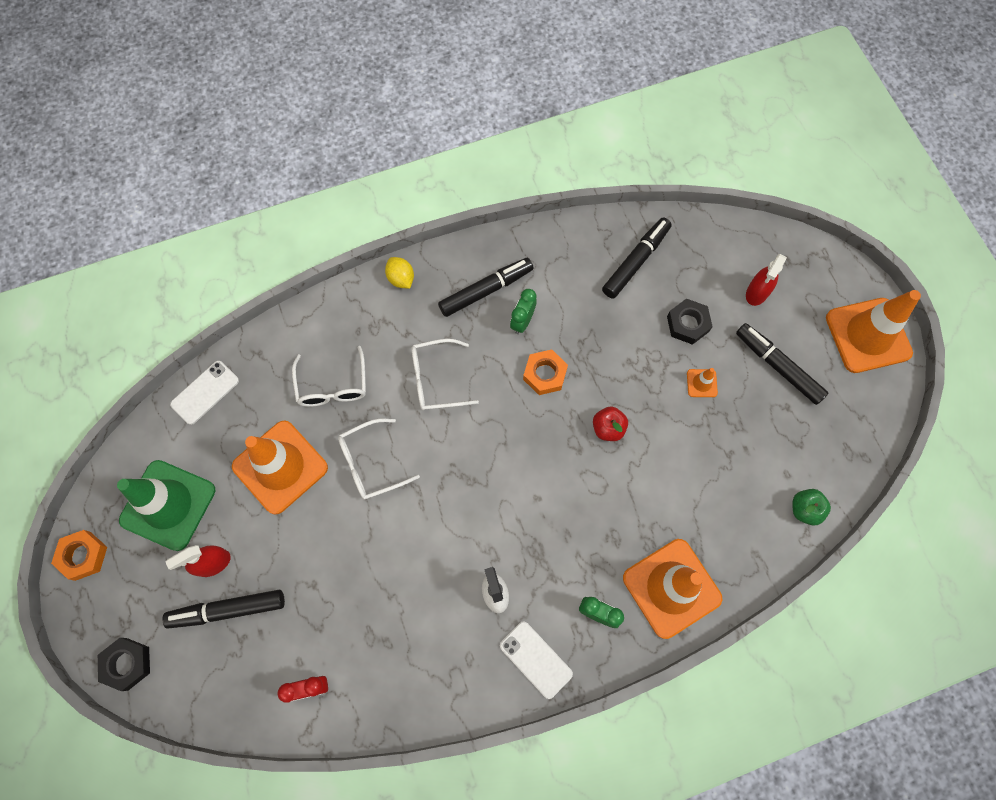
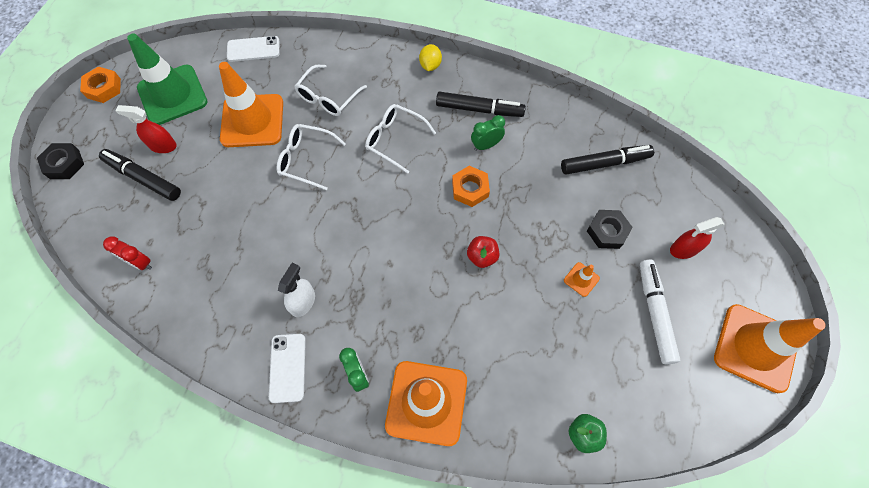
camera: 40 degrees right, 5 degrees down
black marker [736,323,828,405] -> white marker [640,260,680,364]

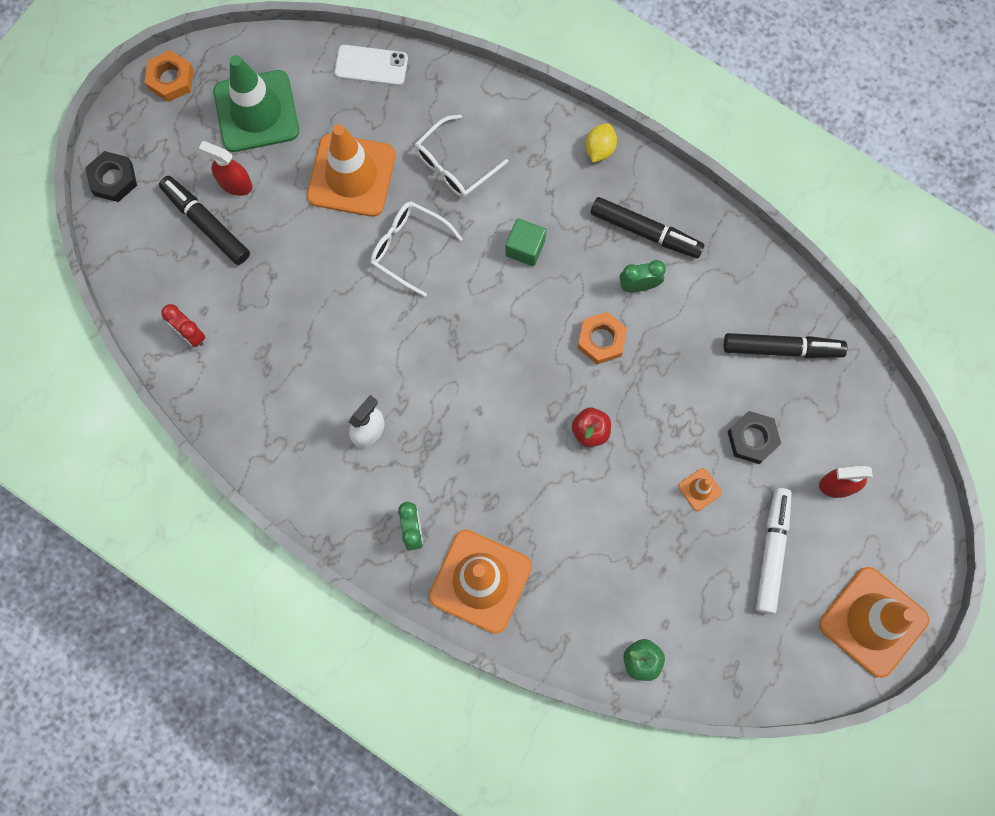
camera: 15 degrees right, 10 degrees up
white phone [269,334,306,403] -> none
white glasses [365,104,436,174] -> green cube [505,218,546,266]

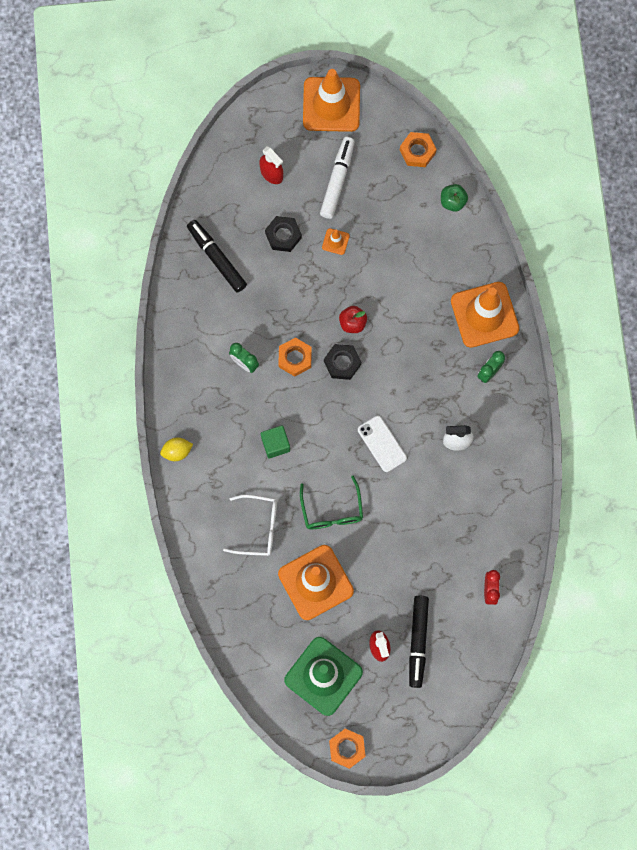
camera: 130 degrees left, 0 degrees up
black nut [85,151,137,202] -> black nut moved to [324,344,361,380]
white phone [334,45,408,86] -> white phone moved to [358,416,407,472]
white glasses [370,201,462,297] -> green glasses [300,476,363,529]
black marker [590,197,705,258] -> none
white marker [756,488,792,614] -> white marker turned 135 degrees clockwise [320,137,355,219]
none -> orange nut [400,132,437,167]

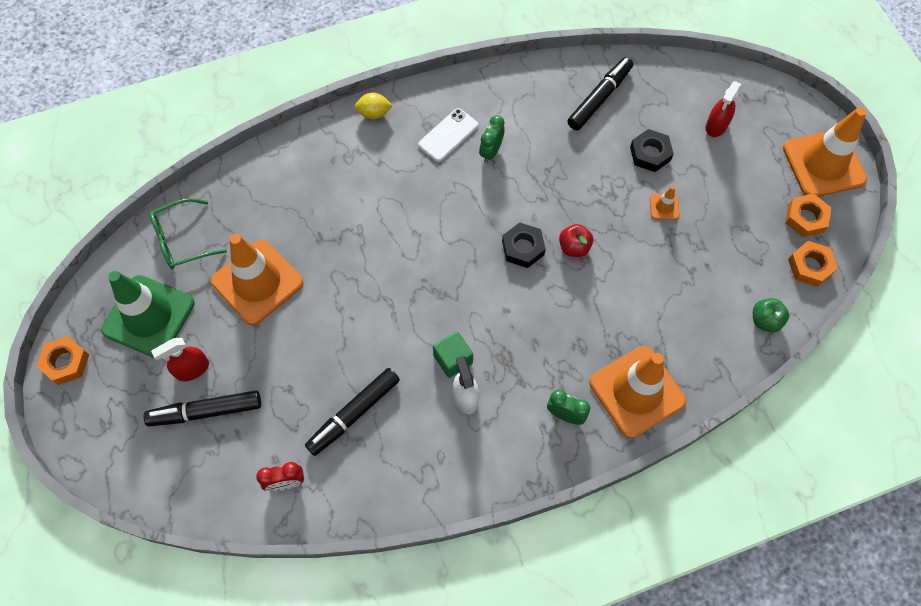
camera: 75 degrees right, 10 degrees down
yellow lemon [160,438,193,461] -> yellow lemon turned 60 degrees counterclockwise [355,93,393,119]
white glasses [223,494,277,556] -> none
green cube [261,426,290,458] -> green cube moved to [433,331,473,378]
orange nut [278,337,312,377] -> orange nut moved to [785,193,832,237]
green glasses [300,476,363,529] -> green glasses moved to [150,198,227,269]
white marker [320,137,355,219] -> none
white phone [358,416,407,472] -> white phone moved to [418,108,478,162]
none -> black marker [305,368,400,456]

